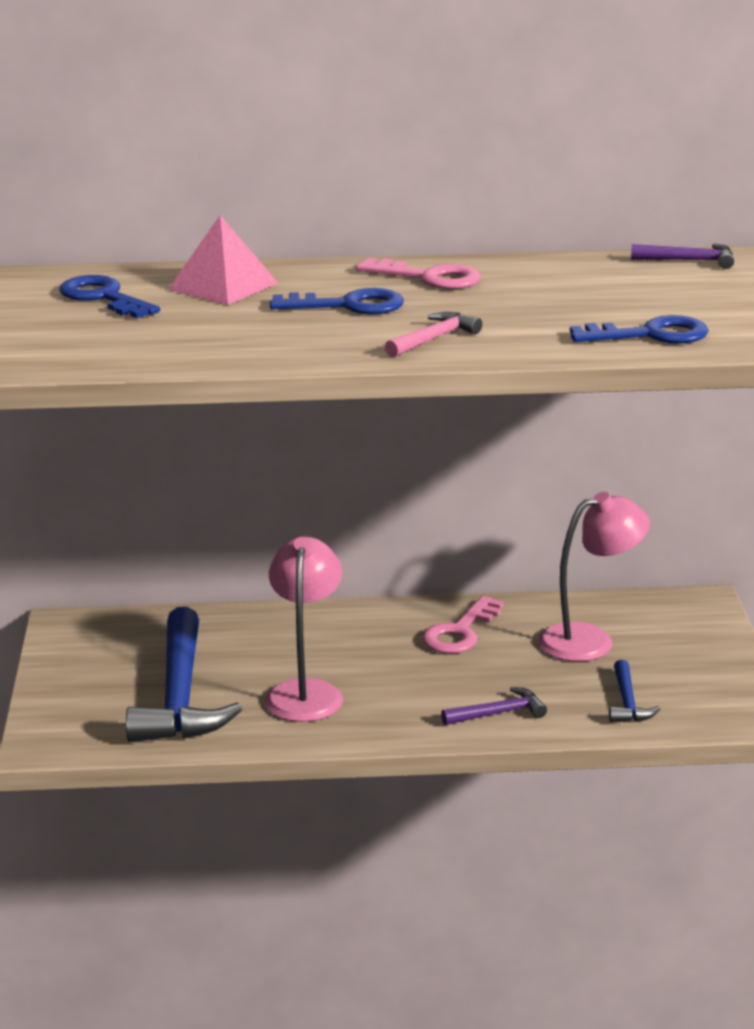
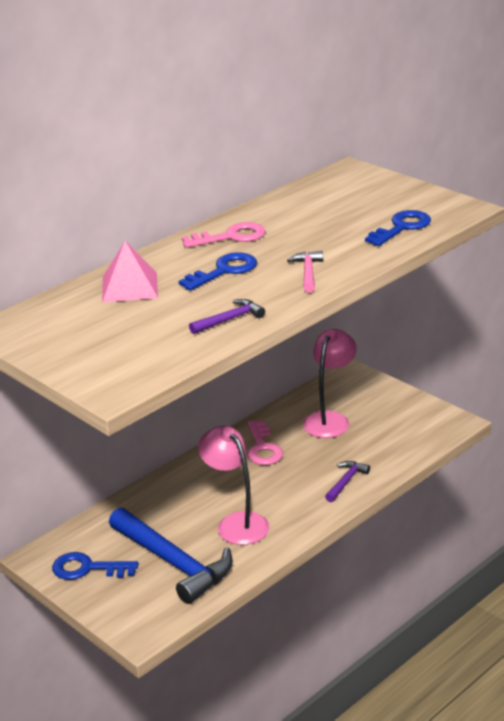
camera: 40 degrees left, 5 degrees up
blue key [59,275,160,318] -> blue key moved to [52,552,139,580]
blue hammer [609,660,660,723] -> none
purple hammer [631,244,734,269] -> purple hammer moved to [189,299,265,334]

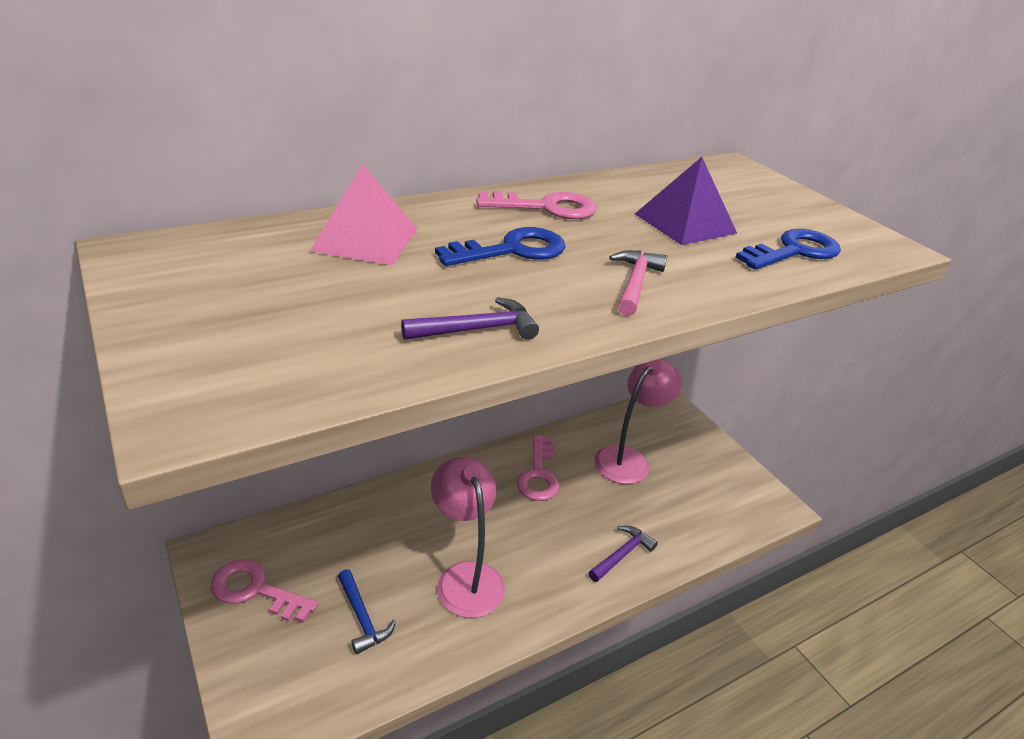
camera: 10 degrees right, 5 degrees up
blue key [52,552,139,580] -> pink key [211,560,318,623]
blue hammer [109,508,233,604] -> blue hammer [338,569,396,654], size x0.46
none -> purple pyramid [635,157,737,245]

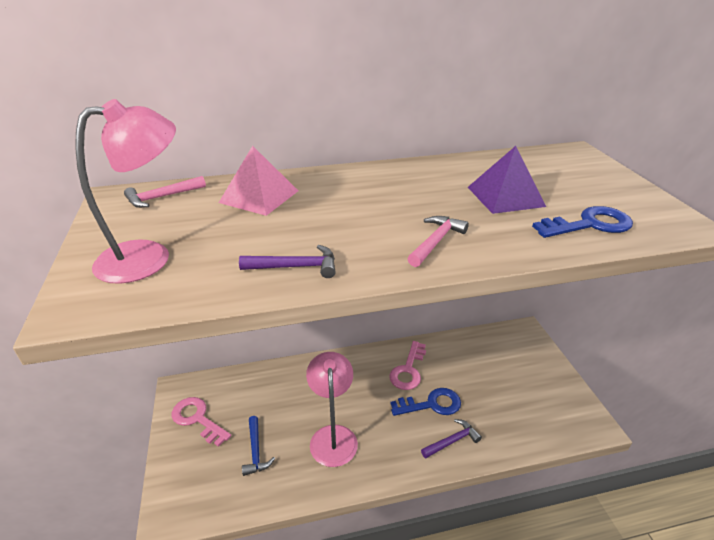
camera: 20 degrees right, 0 degrees up
blue key [435,227,566,266] -> blue key moved to [390,388,461,416]
pink key [476,191,597,219] -> none
pink lamp [594,359,682,484] -> pink lamp moved to [75,99,176,284]
none -> pink hammer [124,176,206,208]

